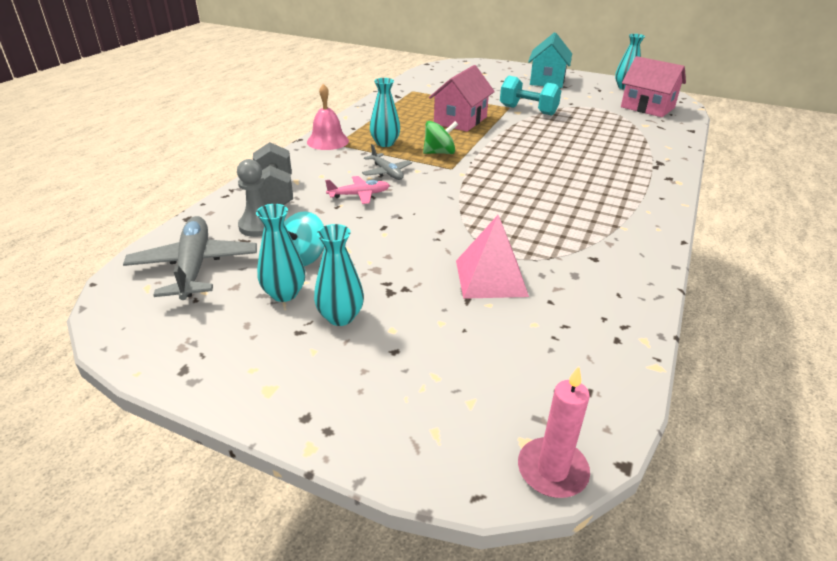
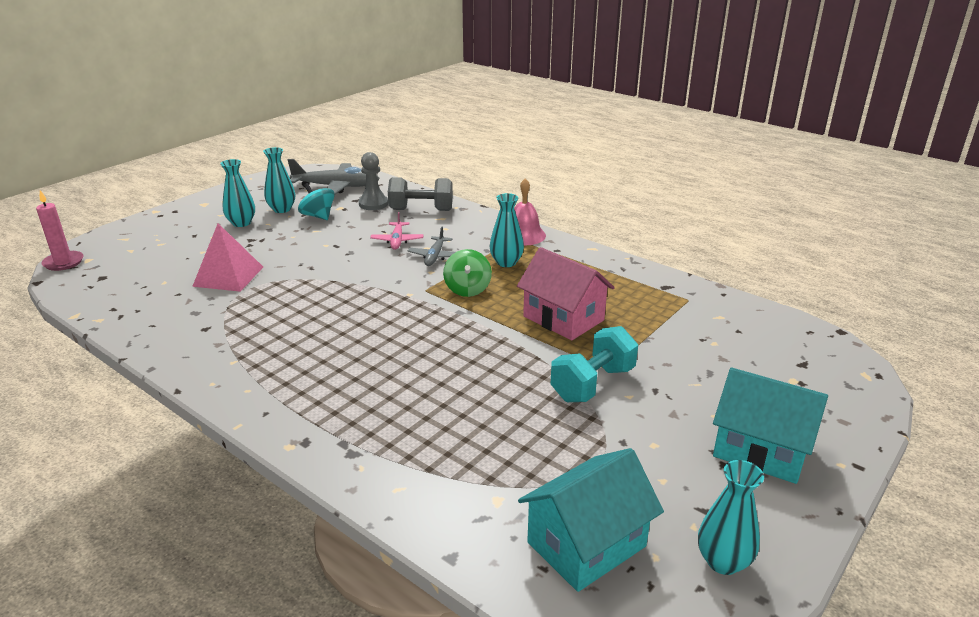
camera: 105 degrees right, 5 degrees down
grey plane [362,144,412,180] -> grey plane turned 60 degrees counterclockwise [407,227,455,266]
pink house [621,56,686,117] -> turquoise house [518,448,664,592]

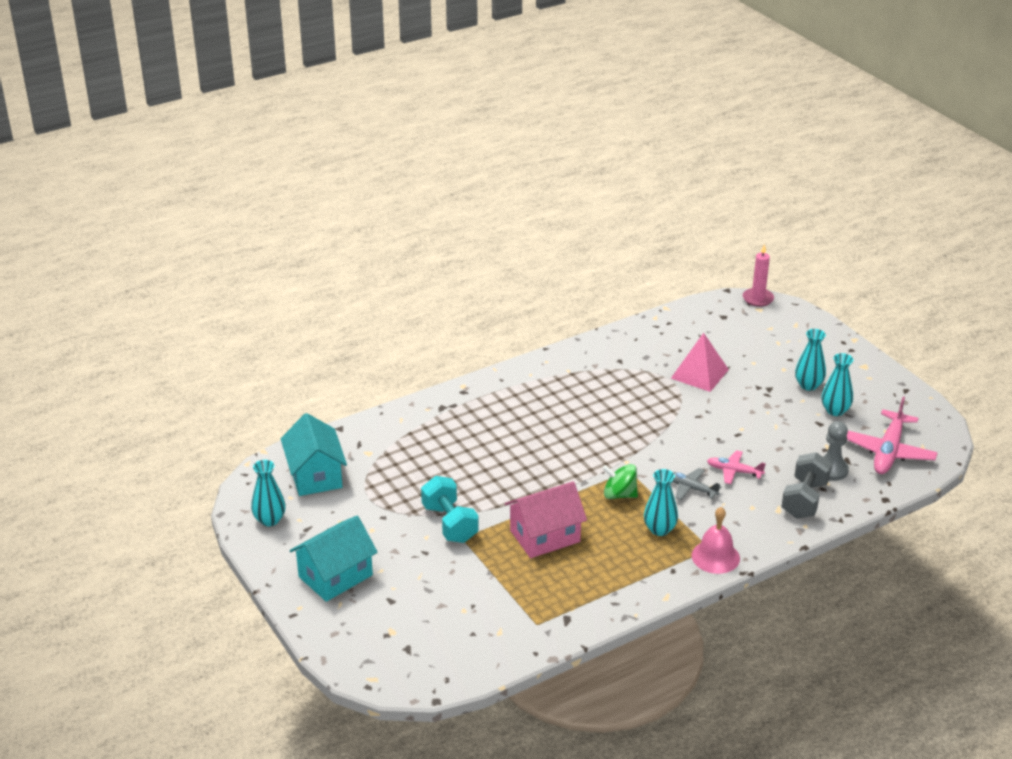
camera: 110 degrees right, 5 degrees up
grey plane [288,159,380,195] -> pink plane [847,397,938,474]
turquoise spinning top [298,183,335,220] -> none

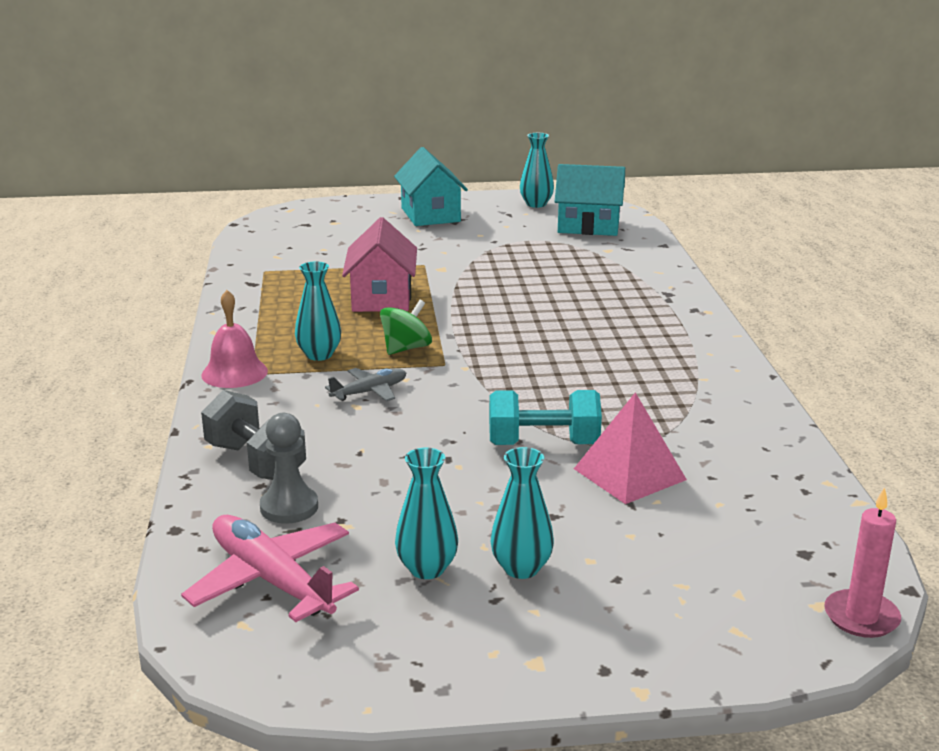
camera: 115 degrees right, 10 degrees down
turquoise dumbbell [421,476,479,543] -> turquoise dumbbell moved to [489,390,602,445]
pink plane [707,450,766,484] -> none

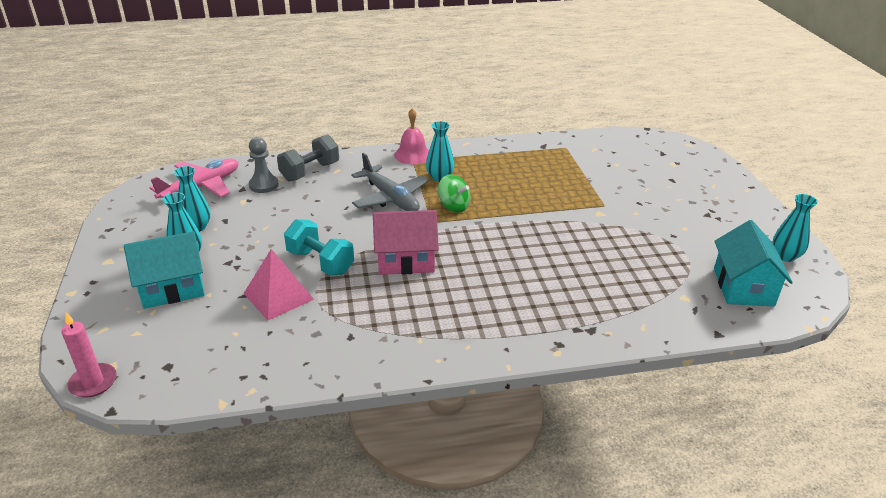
camera: 85 degrees right, 10 degrees up
grey plane [325,368,406,401] -> grey plane [351,153,429,211], size x1.78
pink house [342,217,417,312] -> pink house moved to [373,210,439,275]
turquoise house [394,147,468,226] -> turquoise house moved to [124,231,205,309]
turquoise dumbbell [489,390,602,445] -> turquoise dumbbell turned 45 degrees counterclockwise [284,219,354,275]

